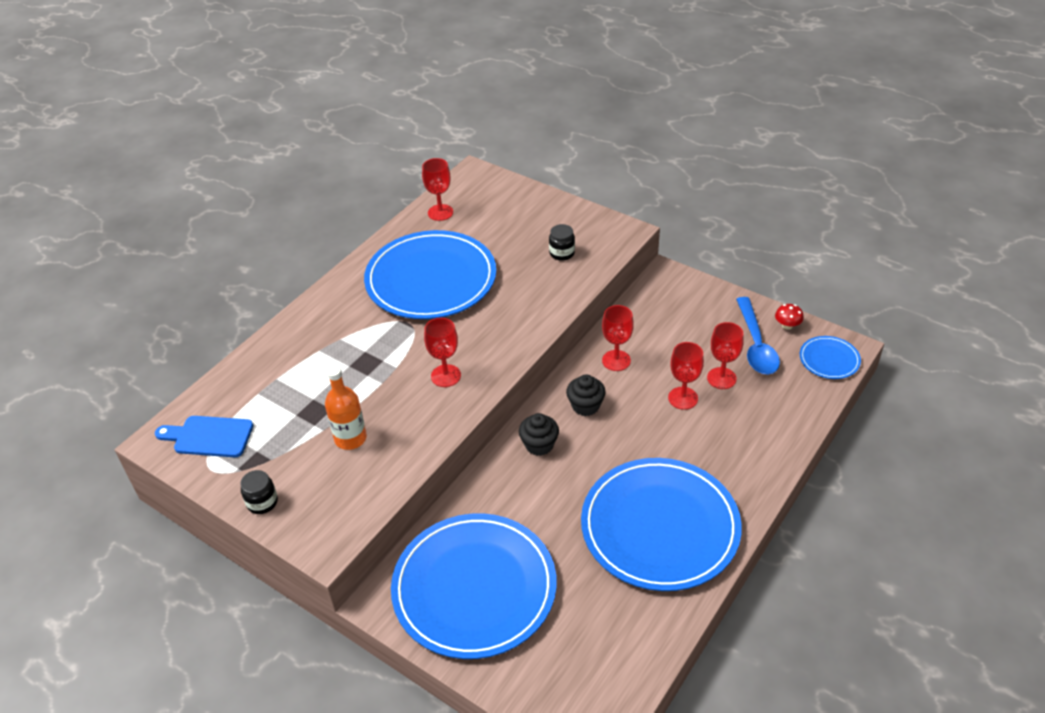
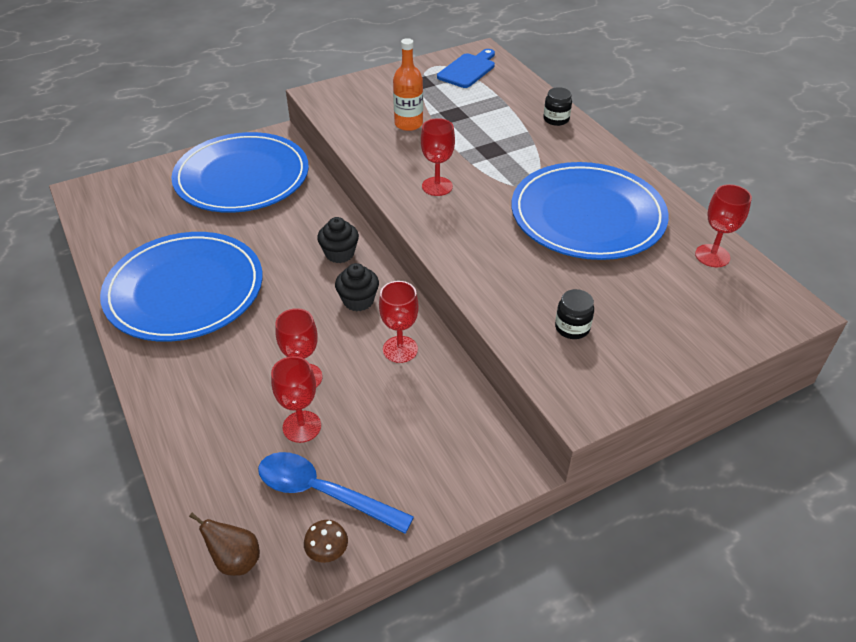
camera: 115 degrees right, 0 degrees up
black jar [240,470,278,514] -> black jar moved to [543,87,572,126]
red mushroom [775,304,804,330] -> brown mushroom [304,520,348,563]
blue plate [800,336,861,379] -> brown pear [189,512,260,576]

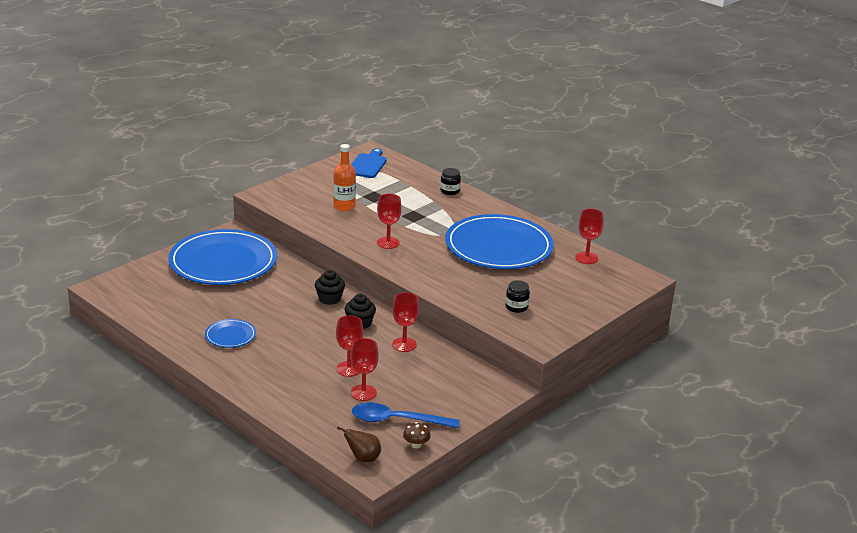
camera: 20 degrees left, 15 degrees down
blue plate [100,232,263,342] -> blue plate [205,319,256,348], size x0.43

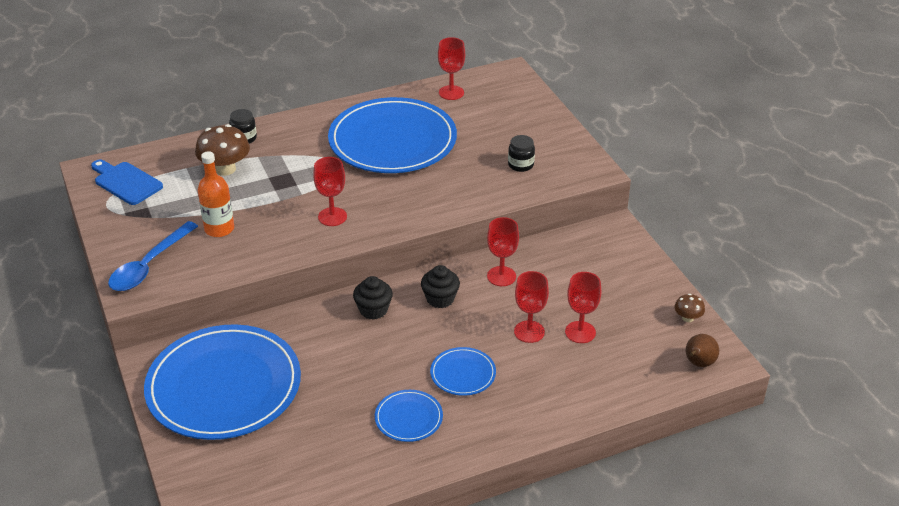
camera: 65 degrees left, 10 degrees up
blue spoon [352,403,460,428] -> blue spoon moved to [108,221,198,291]
none -> brown mushroom [195,124,250,176]
none -> blue plate [430,347,496,396]

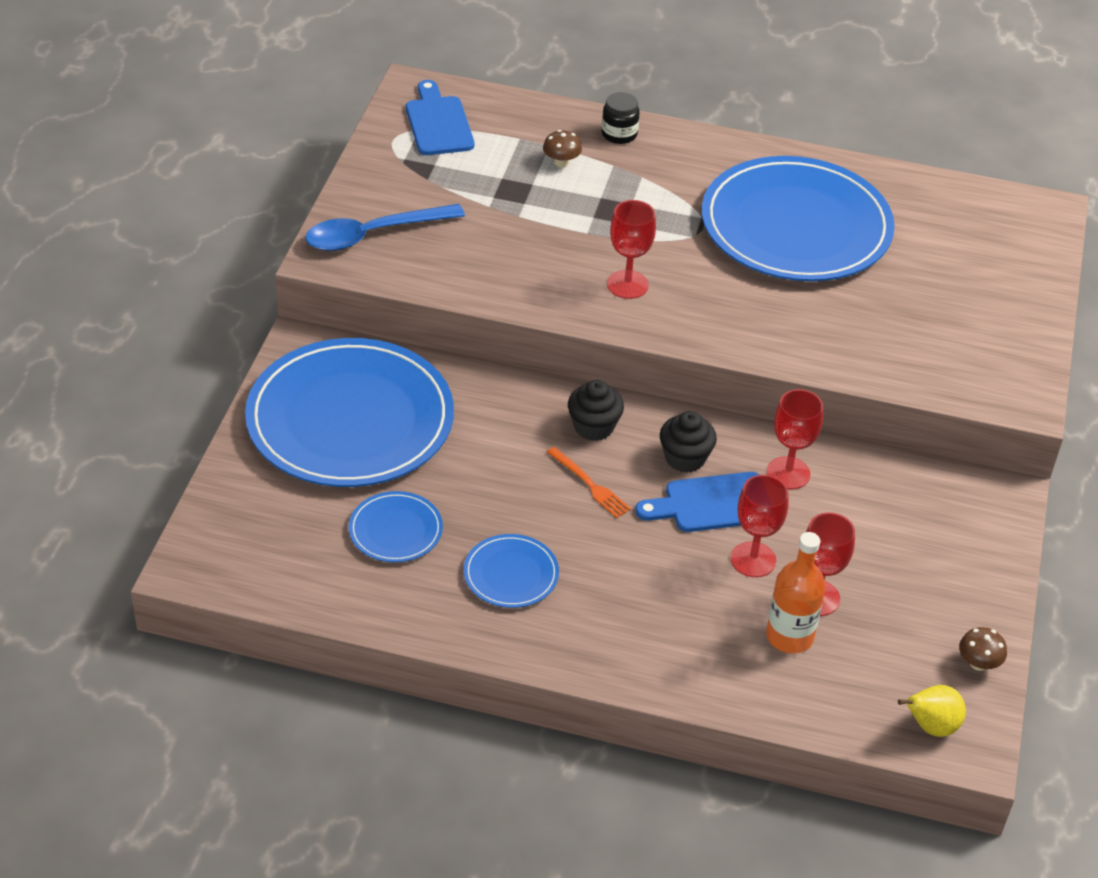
camera: 35 degrees right, 5 degrees up
brown mushroom [195,124,250,176] -> brown mushroom [543,130,582,167], size x0.51
orange bottle [198,151,234,237] -> orange bottle moved to [766,532,826,653]
blue plate [430,347,496,396] -> blue plate moved to [349,491,443,562]
red goblet [438,37,465,100] -> none
black jar [508,135,535,172] -> none
brown pear [686,334,719,367] -> yellow pear [898,685,966,737]
none -> orange fork [547,447,631,518]
none -> blue cutting board [635,472,759,532]

